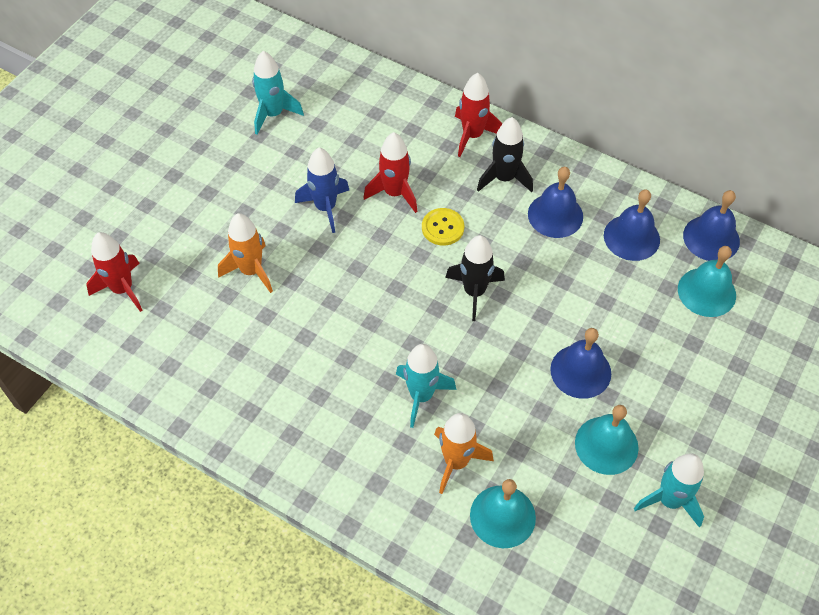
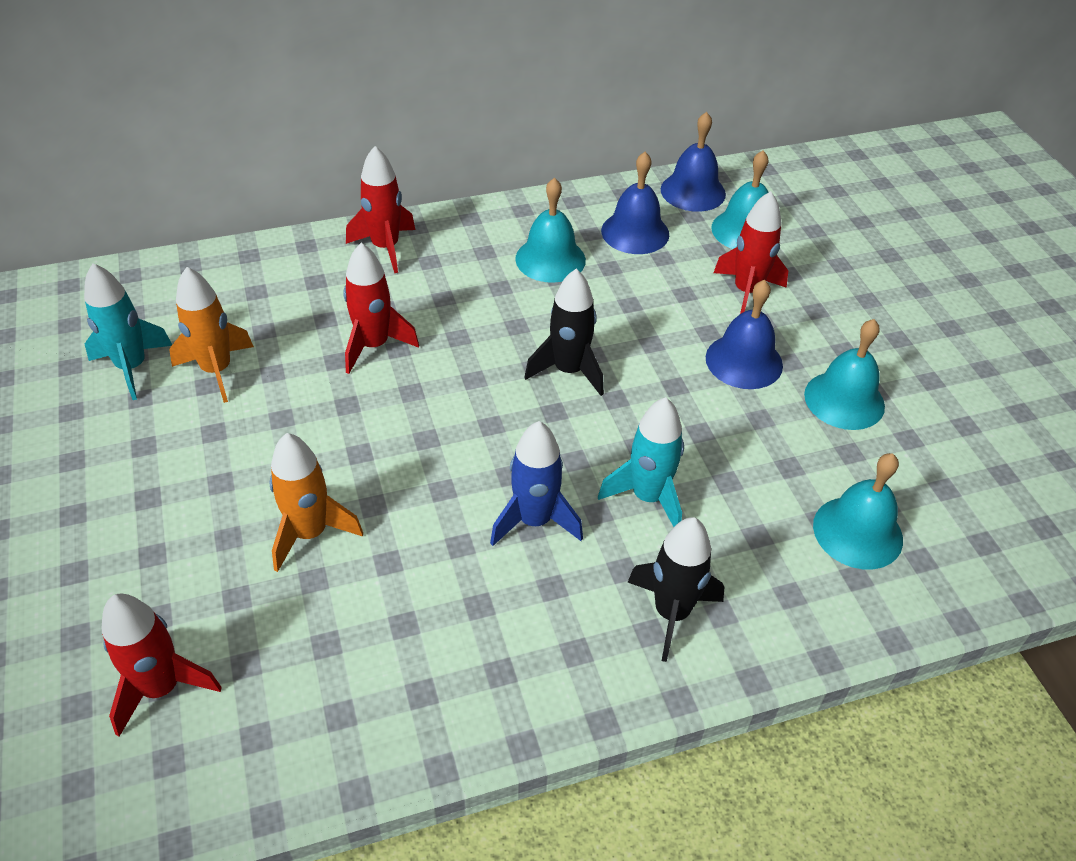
camera: 50 degrees left, 10 degrees down
blue rocket [295,147,349,233] -> blue rocket moved to [490,421,583,546]
yellow button [422,208,464,245] -> none
orange rocket [434,413,494,494] -> orange rocket moved to [169,267,254,403]
black rocket [477,117,533,192] -> black rocket moved to [628,517,724,662]
blue bell [528,167,583,238] -> turquoise bell [515,178,586,283]
turquoise rocket [634,454,704,528] -> none
none -> red rocket [714,191,788,314]

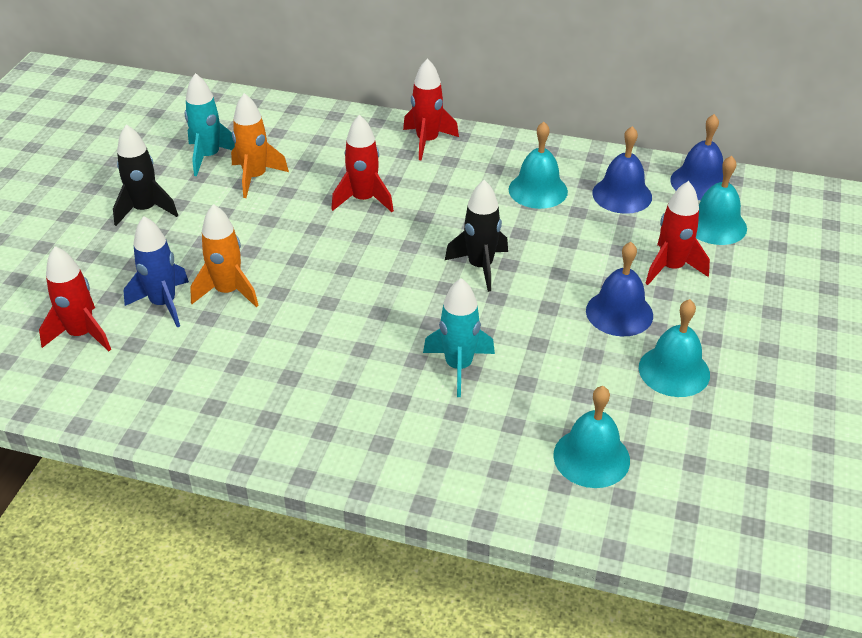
camera: 35 degrees right, 5 degrees down
blue rocket [490,421,583,546] -> blue rocket moved to [124,216,189,327]
black rocket [628,517,724,662] -> black rocket moved to [113,124,178,226]

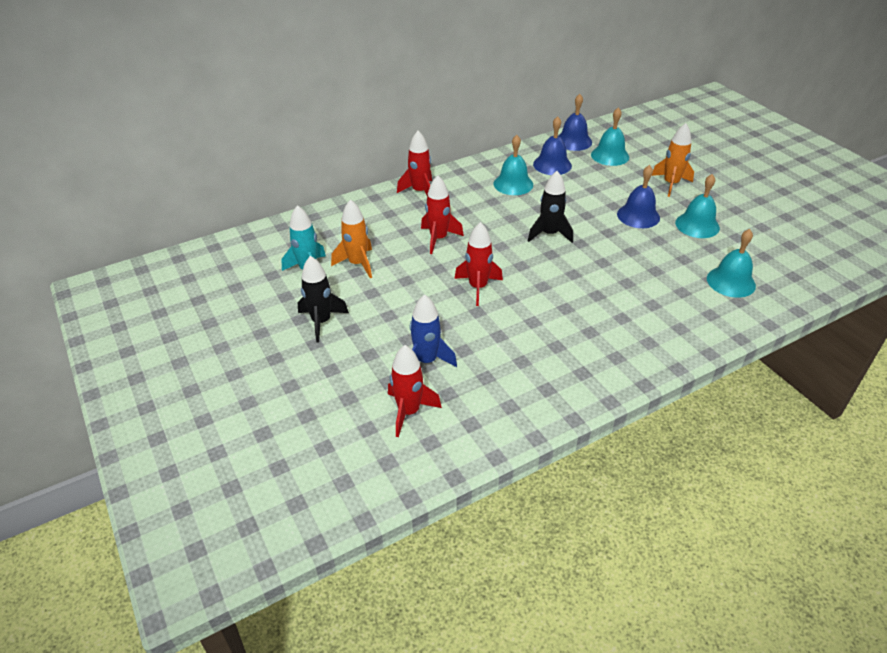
camera: 45 degrees left, 0 degrees up
orange rocket [190,204,259,307] -> orange rocket moved to [652,123,694,197]
turquoise rocket [423,278,495,397] -> none
red rocket [645,181,710,285] -> red rocket moved to [454,222,503,306]

